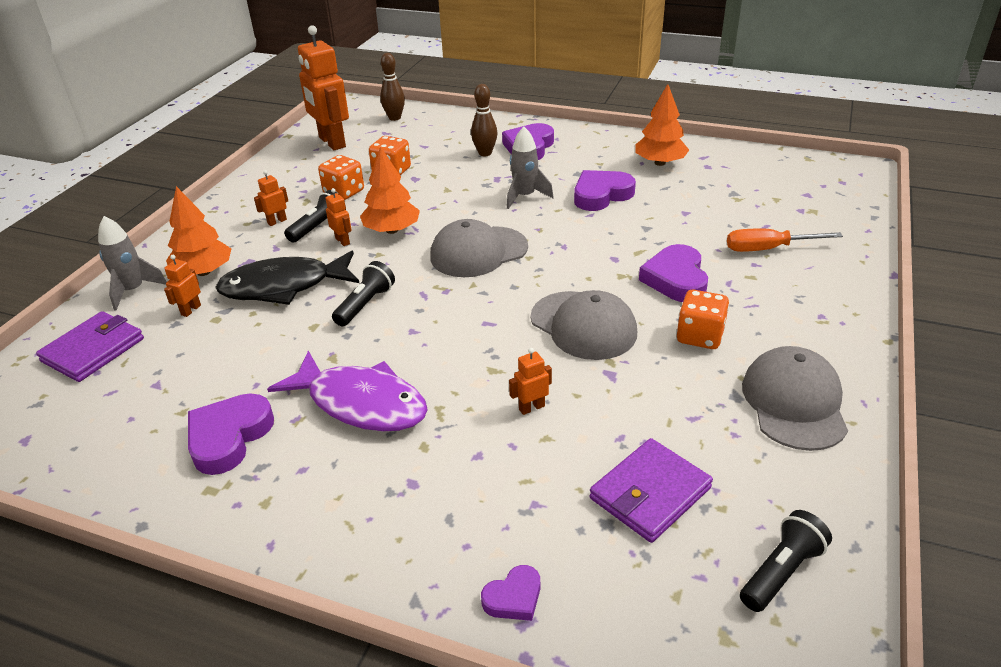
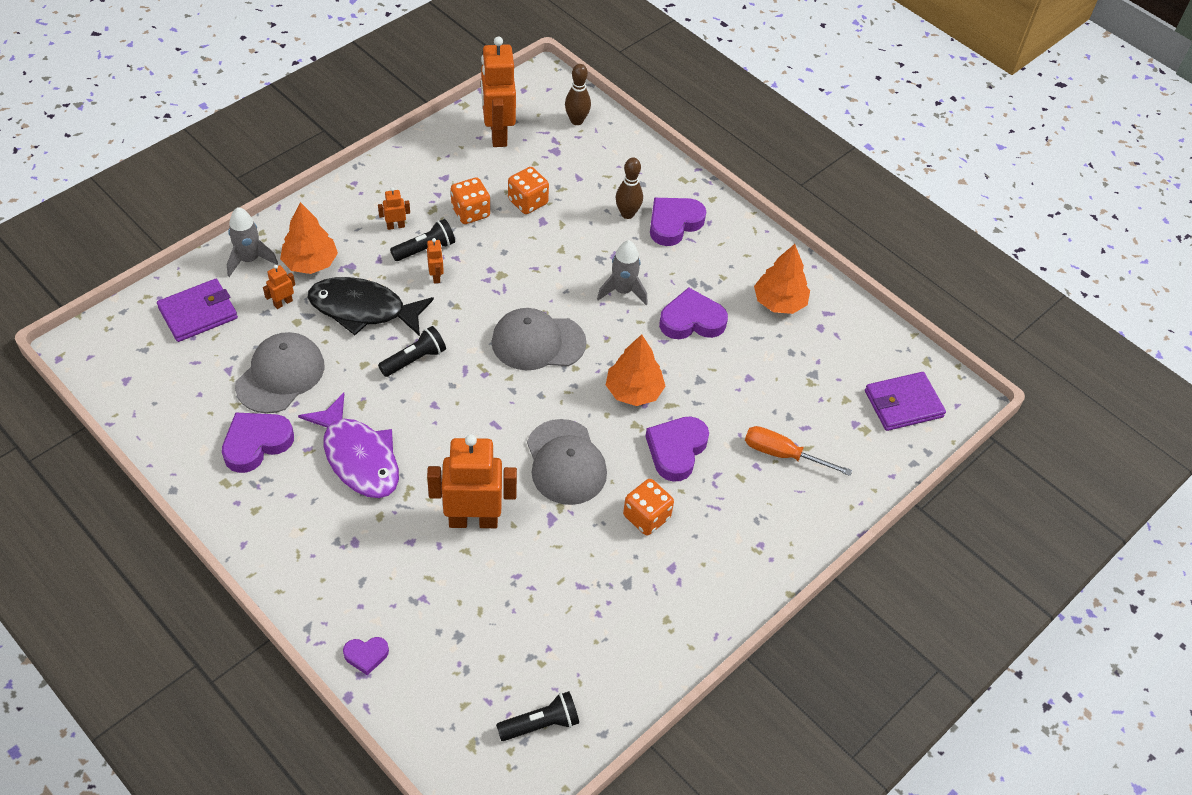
camera: 20 degrees right, 15 degrees up
orange tree [360,146,420,234] -> orange tree moved to [606,334,665,406]
orange robot [509,348,552,415] -> orange robot [427,434,517,528], size x2.35
purple wallet [590,438,713,543] -> purple wallet moved to [865,372,946,431]
grey cap [742,346,848,451] -> grey cap moved to [235,332,324,414]

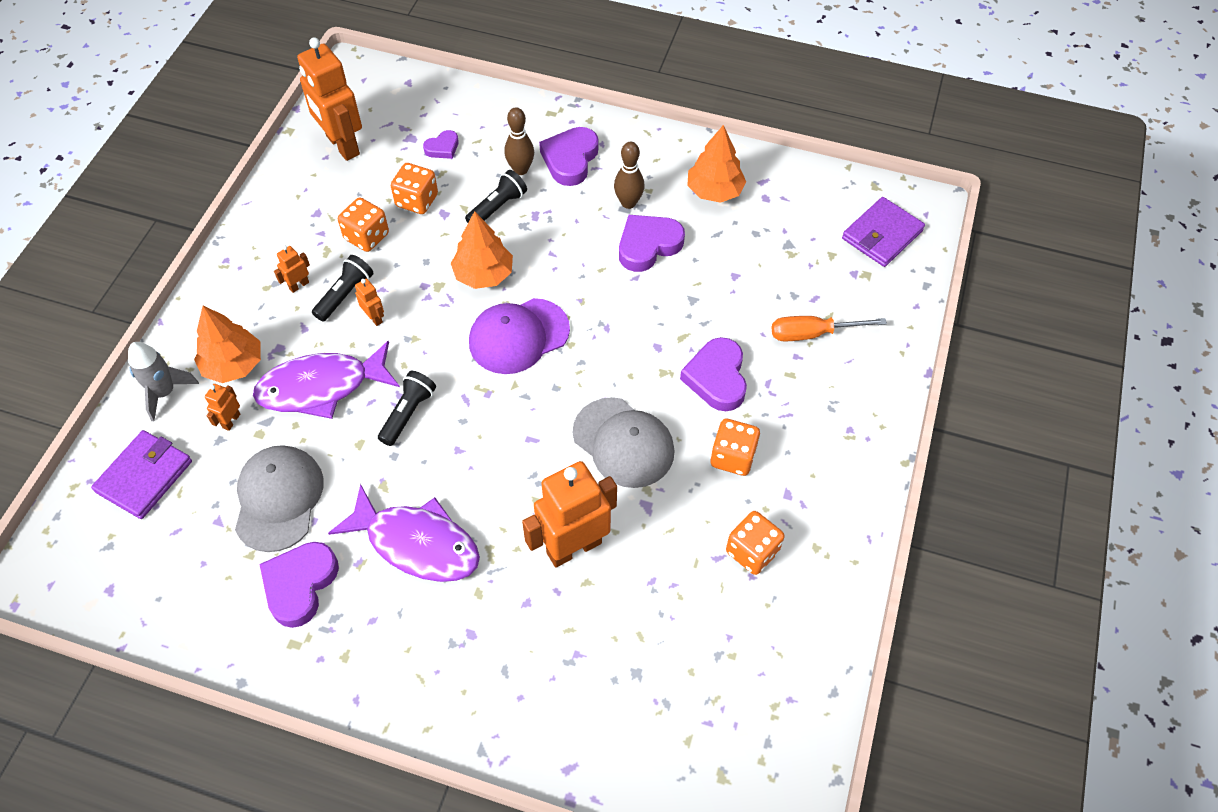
camera: 25 degrees left, 5 degrees up
black fish [308,277,434,336] -> purple fish [253,341,400,419]
purple heart [343,637,389,675] -> purple heart moved to [423,130,459,159]
grey cap [492,308,586,370] -> purple cap [469,298,570,374]
black flashlight [496,691,579,741] -> black flashlight moved to [465,170,527,223]
brown bowling pin [565,64,591,125] -> brown bowling pin moved to [614,142,645,209]
grey rocket [597,240,648,305] -> none
orange tree [606,334,665,406] -> orange tree moved to [450,211,513,289]
none -> orange dice [726,511,785,575]

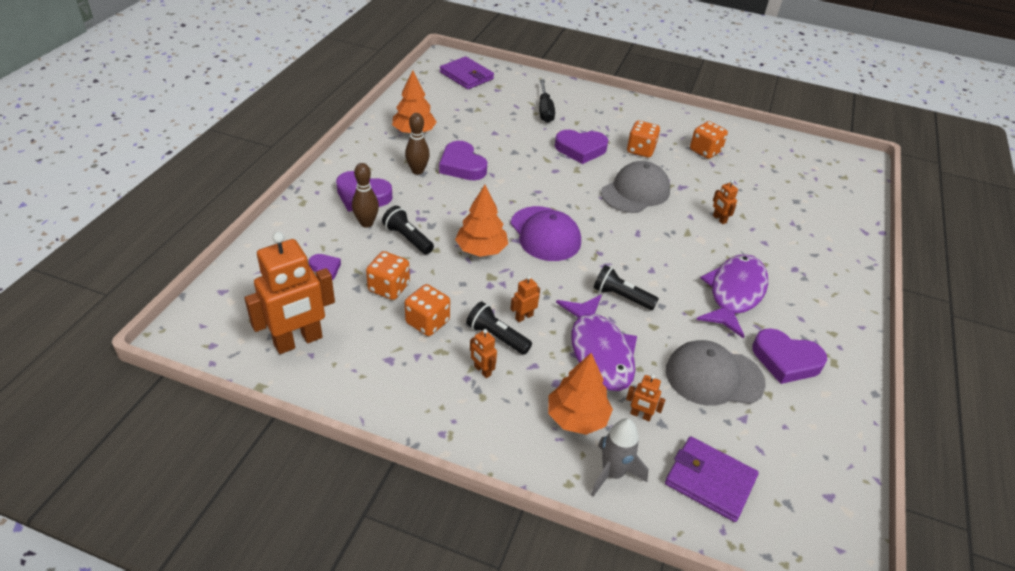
camera: 90 degrees left, 15 degrees down
orange robot [522,461,617,567] -> orange robot [713,180,738,224], size x0.42
orange screwdriver [772,316,887,342] -> black screwdriver [539,79,555,123]

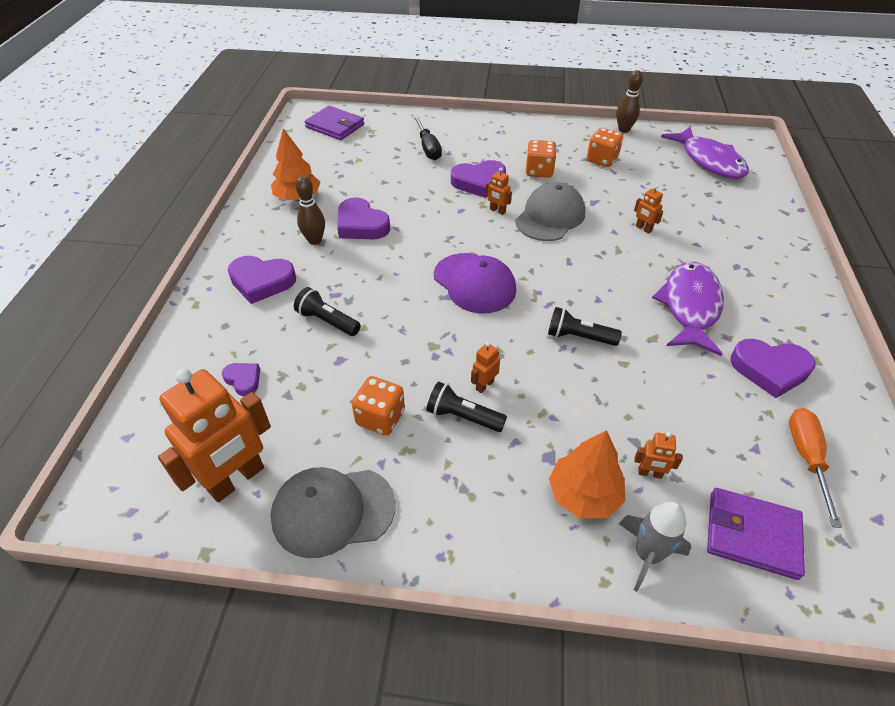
camera: 10 degrees left, 5 degrees up
brown bowling pin [352,163,379,228] -> brown bowling pin moved to [617,70,643,133]
orange dice [366,251,410,300] -> none
orange tree [455,185,508,257] -> none
orange robot [470,329,497,378] -> orange robot moved to [485,167,512,215]
purple fish [556,294,637,391] -> purple fish moved to [661,126,749,179]
grey cap [666,340,766,406] -> grey cap moved to [271,467,396,558]
none -> orange screwdriver [789,408,842,528]

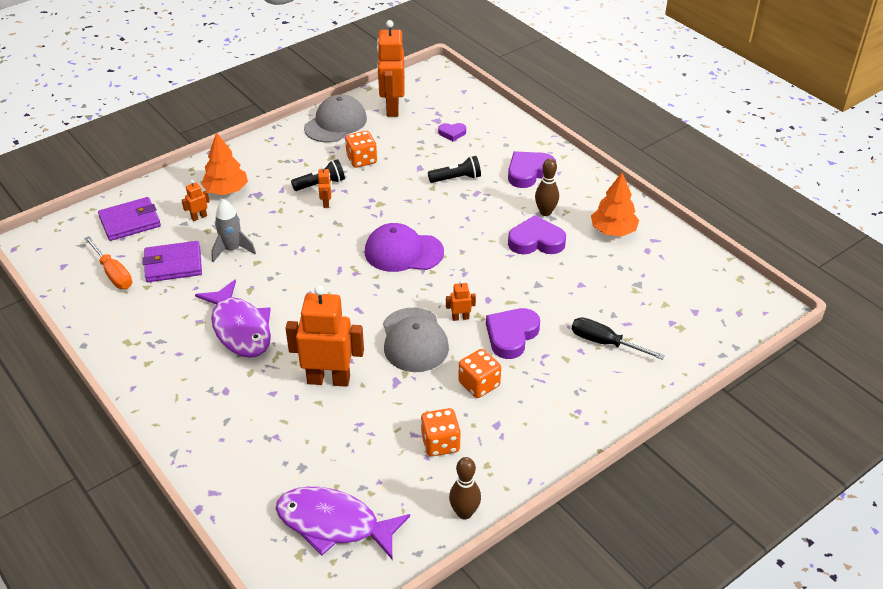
camera: 135 degrees right, 5 degrees down
purple wallet [305,106,364,140] -> purple wallet moved to [142,241,202,282]
black flashlight [548,307,622,346] -> none
grey rocket [619,502,691,592] -> grey rocket moved to [211,199,256,262]
orange robot [634,185,663,234] -> orange robot [285,285,364,387], size x2.35
purple heart [730,339,816,398] -> none

